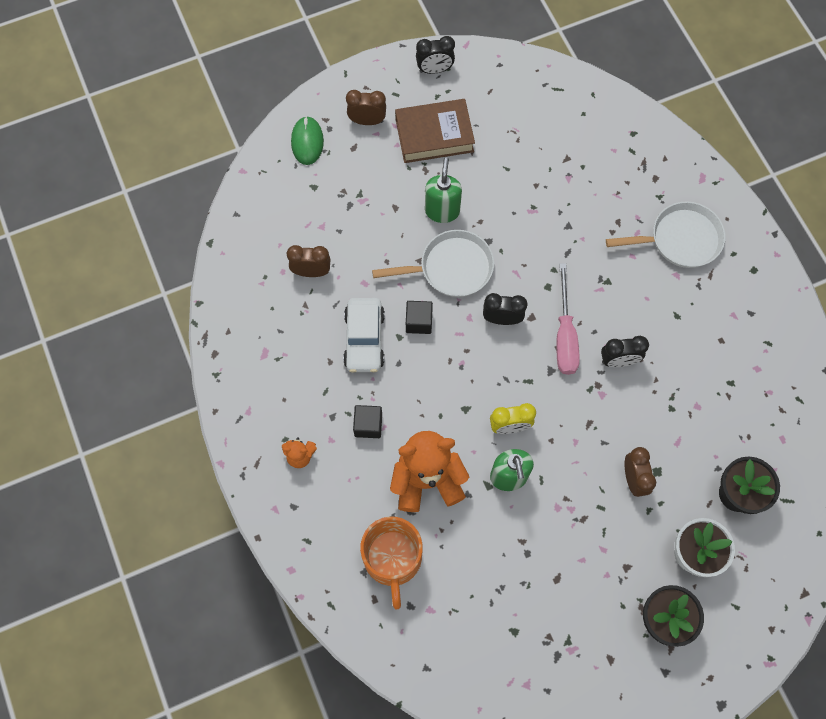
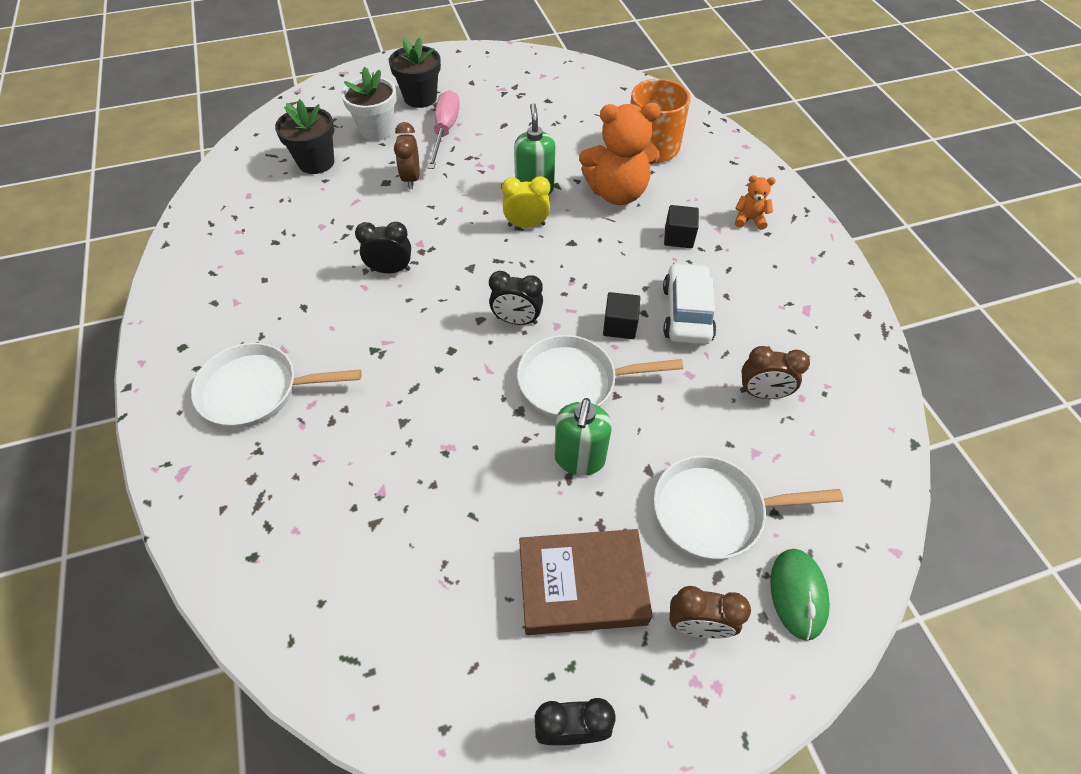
camera: 175 degrees left, 15 degrees down
pink screwdriver [556,263,580,375] -> pink screwdriver moved to [427,90,460,169]
none -> white pan [654,455,843,559]

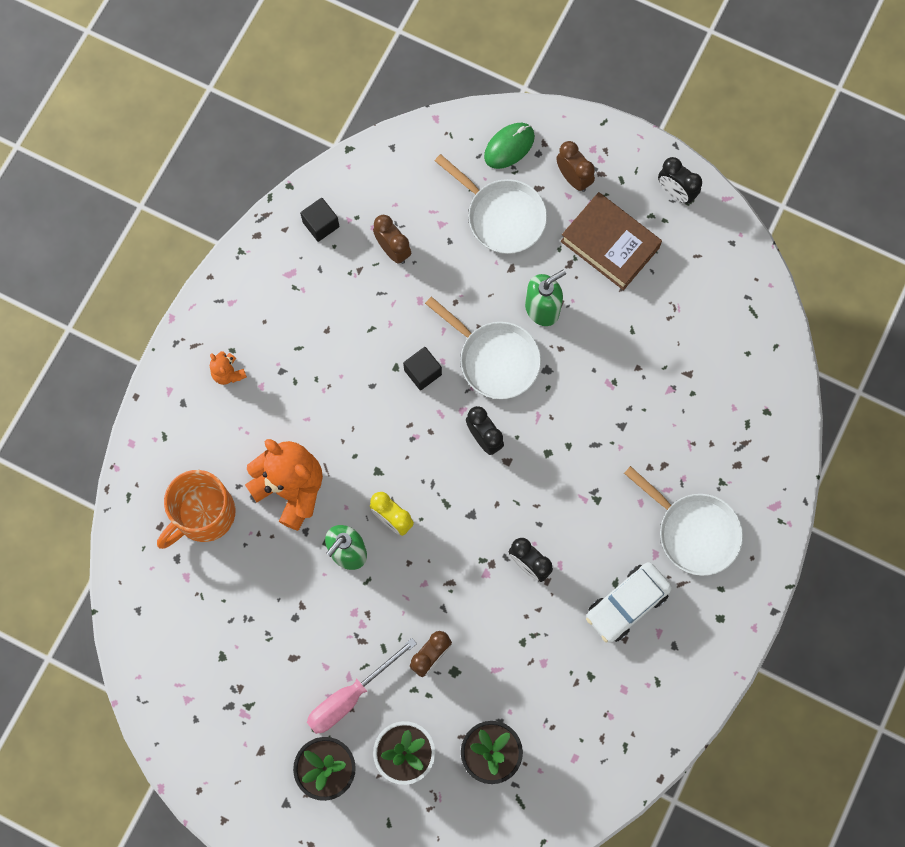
camera: 135 degrees left, 20 degrees up
white car [663,263,716,344] -> white car moved to [586,562,672,643]
black cube [664,205,699,248] -> black cube moved to [300,198,339,242]

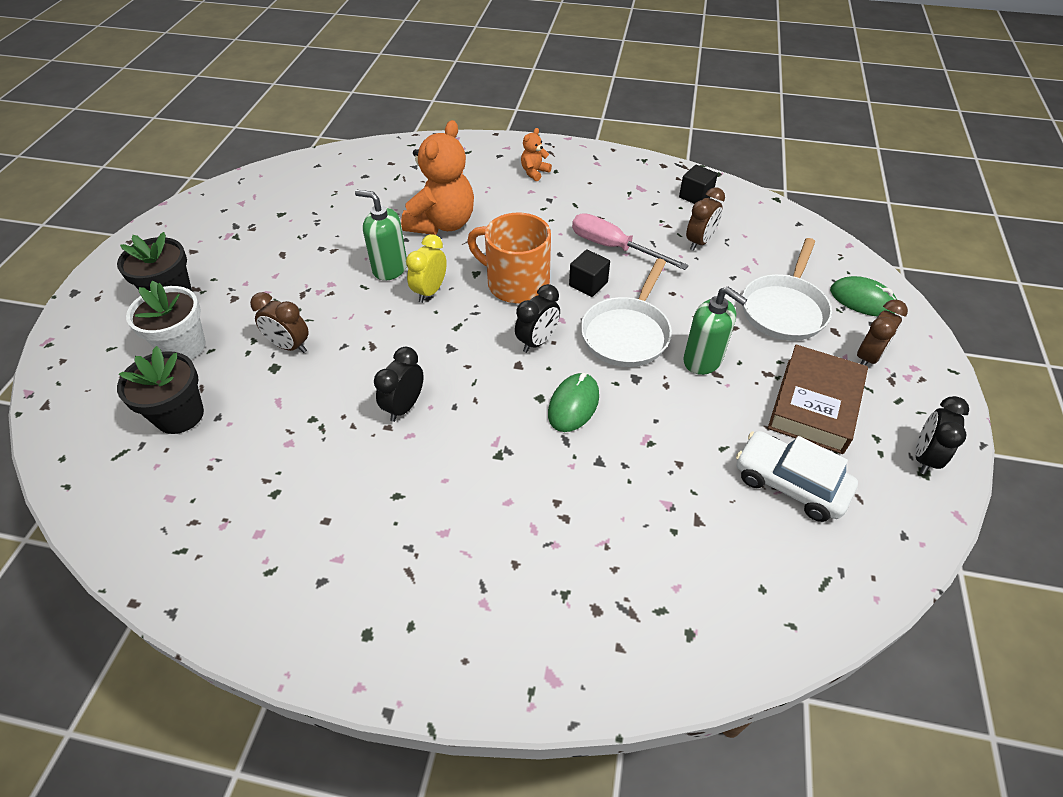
camera: 75 degrees right, 25 degrees down
orange mug [157,470,235,549] -> orange mug moved to [467,213,551,303]
pink screwdriver [307,638,417,734] -> pink screwdriver moved to [572,213,689,270]
white car [586,562,672,643] -> white car moved to [736,431,858,522]
white pan [624,466,743,576] -> none
none -> green mouse [548,373,599,432]

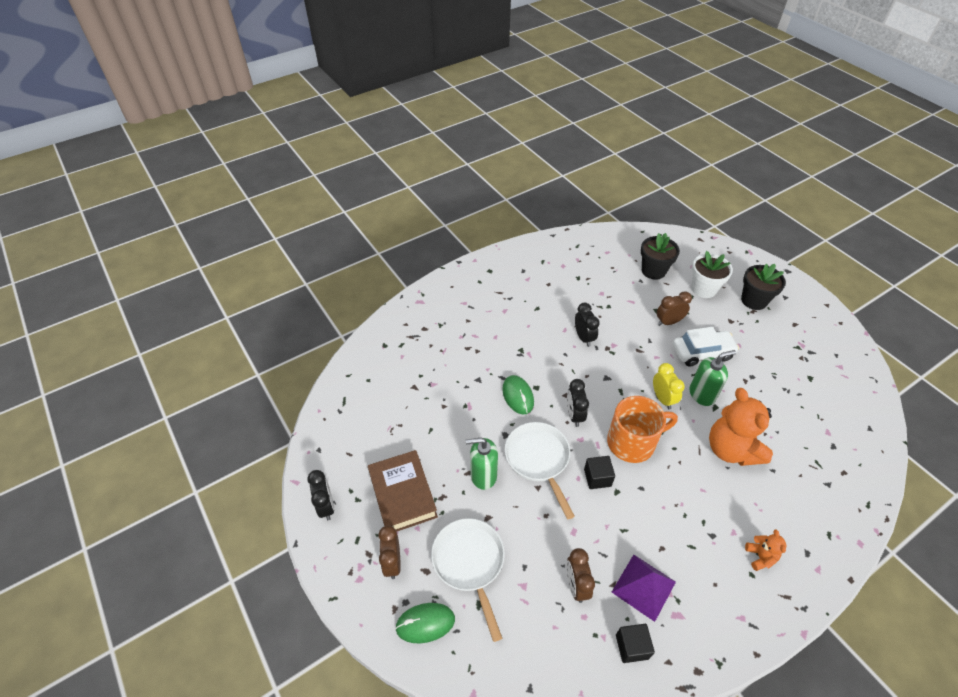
camera: 135 degrees right, 0 degrees up
pink screwdriver [572,213,689,270] -> none
white car [736,431,858,522] -> white car moved to [673,327,739,367]
none -> purple pyramid [612,555,676,622]

